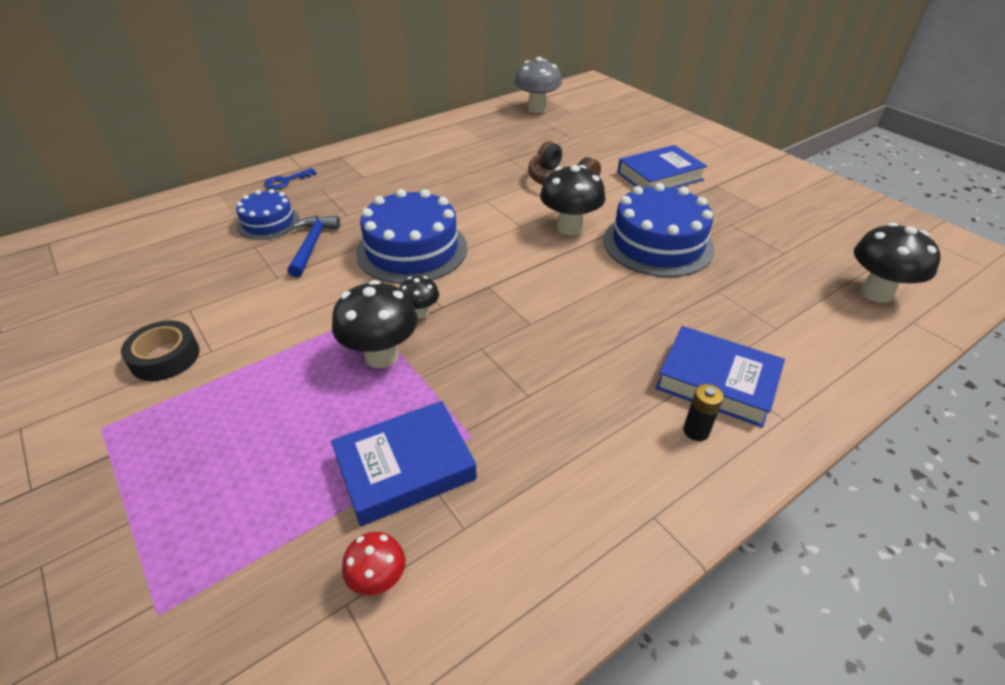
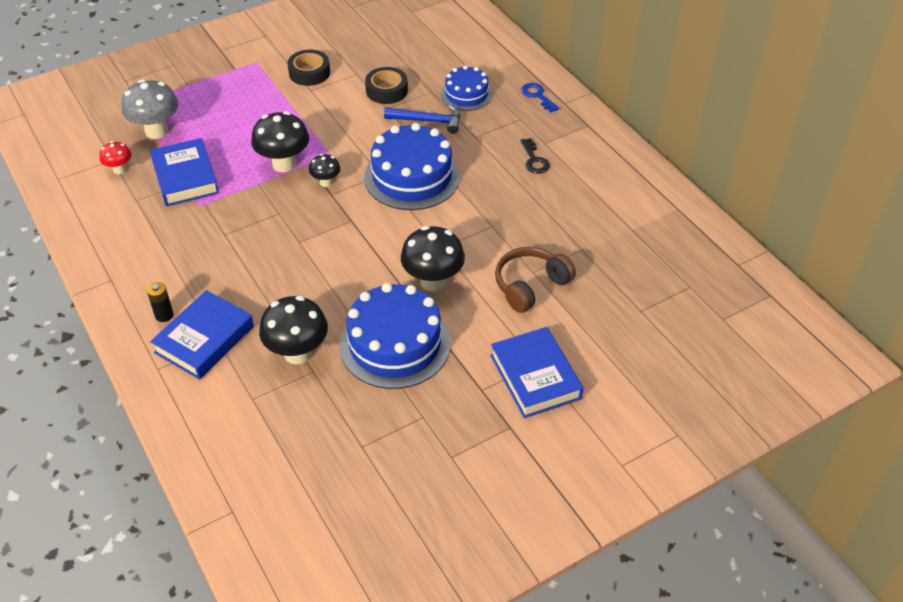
camera: 95 degrees right, 5 degrees up
grey mushroom [514,57,562,113] -> grey mushroom moved to [121,80,179,139]
black mushroom [854,223,940,303] -> black mushroom moved to [259,296,328,364]
none -> black tape [365,67,408,104]
none -> black key [520,138,550,174]

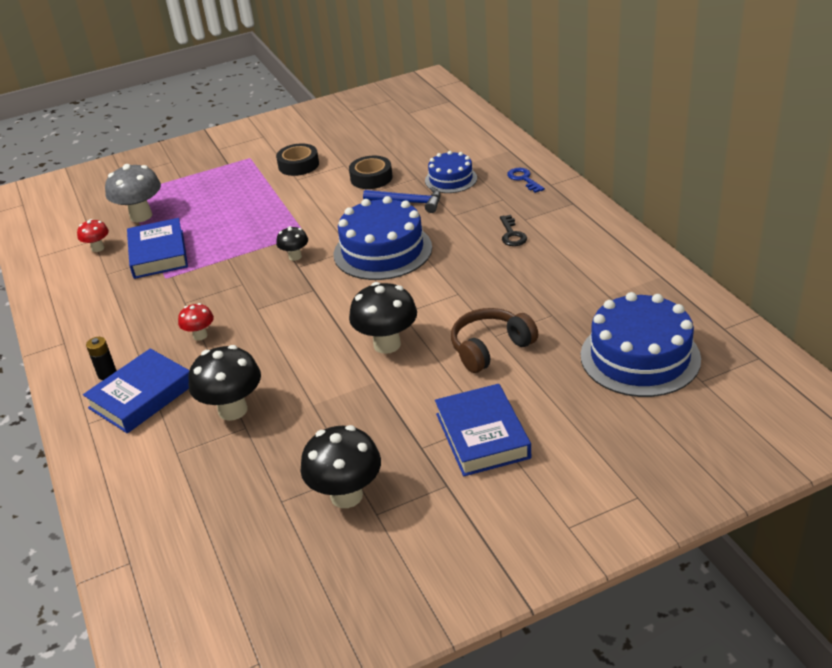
camera: 10 degrees right, 10 degrees down
black mushroom [251,111,309,172] -> black mushroom moved to [300,425,381,508]
blue cake [339,283,450,389] -> blue cake moved to [581,292,701,397]
none -> red mushroom [178,303,214,341]

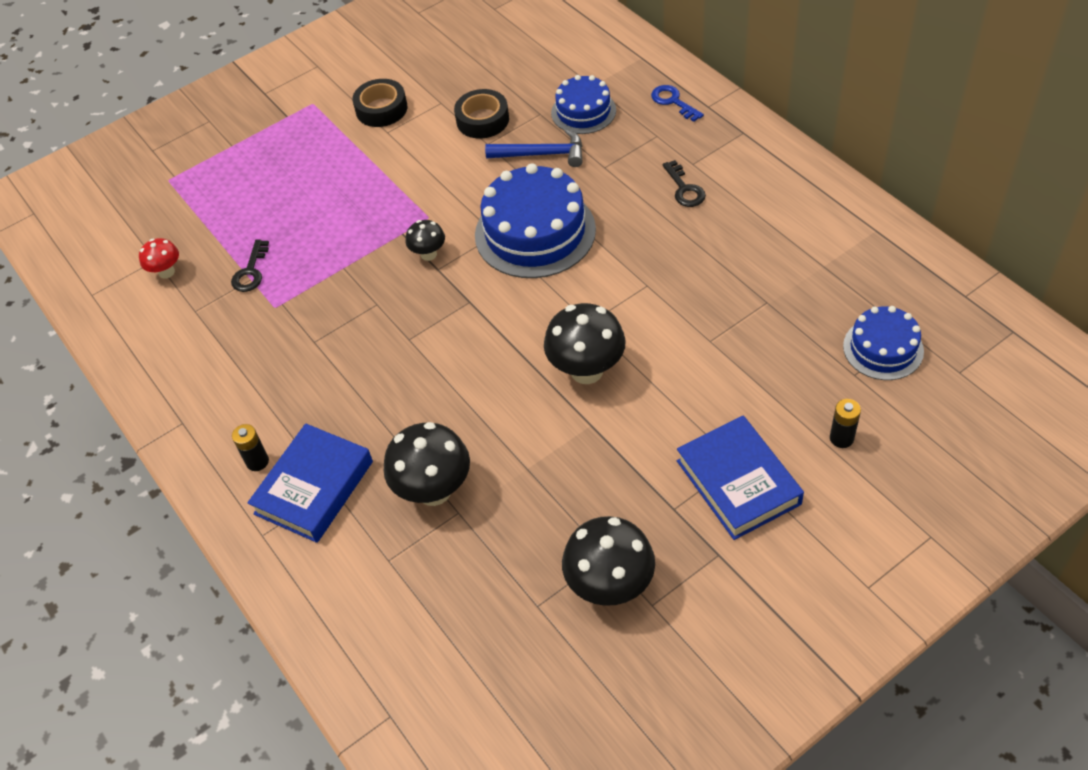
camera: 10 degrees left, 15 degrees up
grey mushroom [105,164,161,222] -> none
blue book [127,218,188,279] -> black key [231,240,269,292]
red mushroom [178,303,214,341] -> none
brown headphones [451,308,538,373] -> none
blue cake [581,292,701,397] -> blue cake [843,306,924,380], size x0.58
none -> black battery [830,399,861,448]

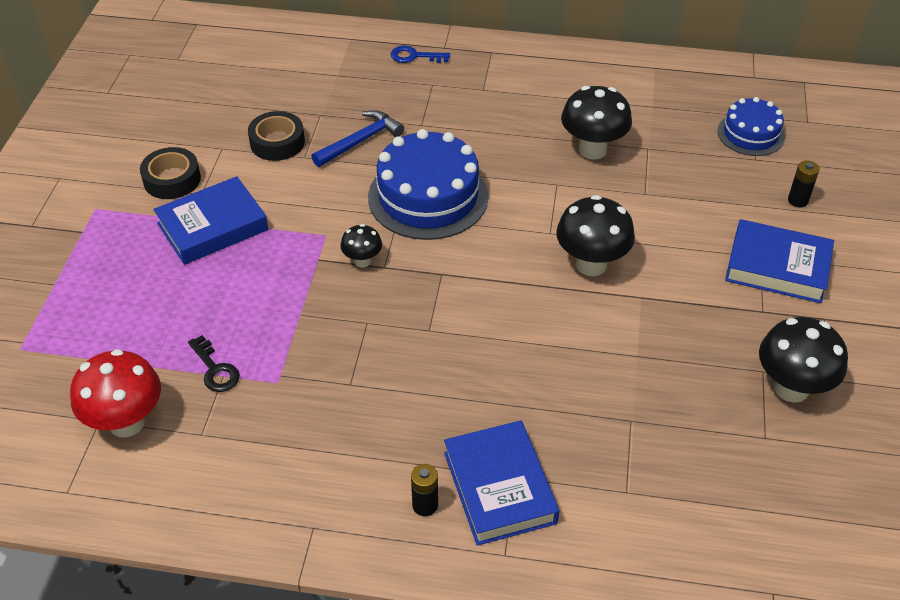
camera: 50 degrees left, 5 degrees down
red mushroom [139,238,179,279] -> red mushroom [70,349,161,437], size x1.84
black mushroom [383,422,470,506] -> black mushroom moved to [561,86,632,160]
blue cake [551,75,616,134] -> none
black key [662,160,706,207] -> none
none -> blue book [153,176,268,265]

